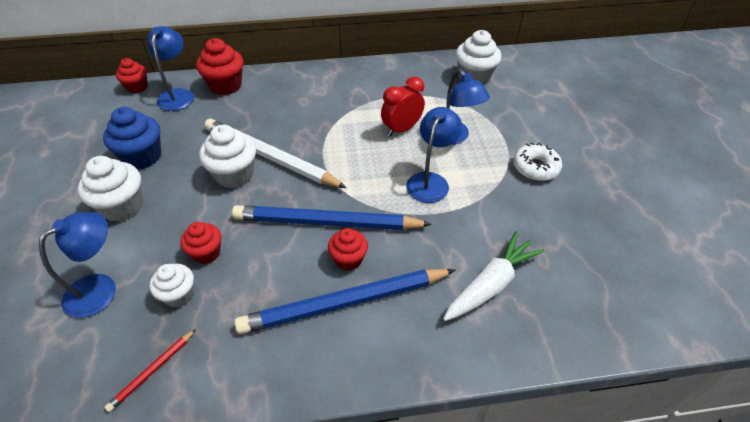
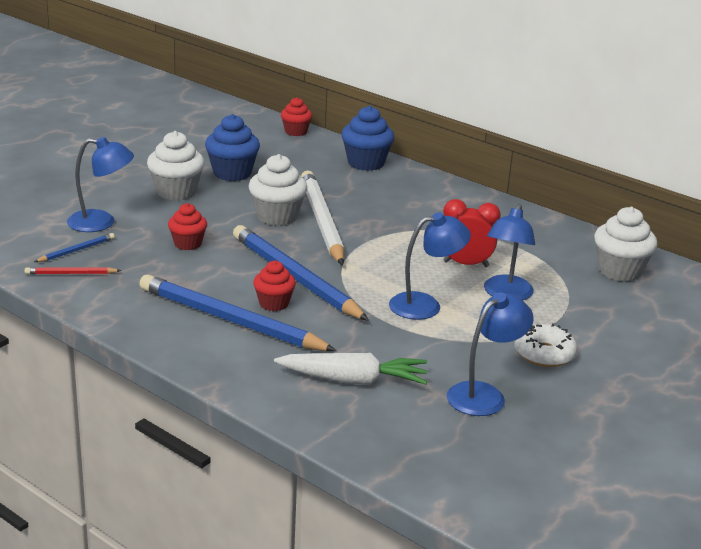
camera: 45 degrees right, 20 degrees down
blue lamp [147,26,194,111] -> blue lamp moved to [447,292,534,416]
white cupcake [149,264,194,308] -> none
red cupcake [196,38,244,95] -> blue cupcake [341,106,394,171]
none -> blue pencil [34,233,115,262]

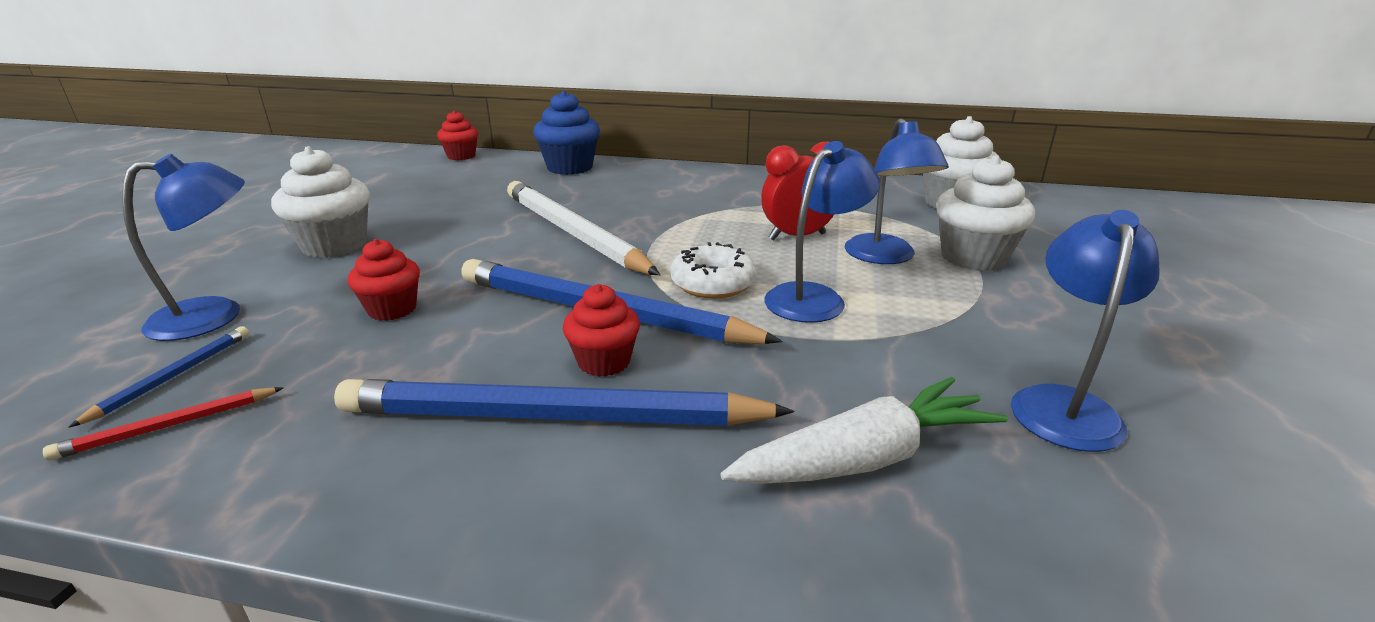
camera: 25 degrees left, 0 degrees up
blue cupcake [205,114,260,181] -> none
white cupcake [249,154,307,226] -> white cupcake moved to [936,155,1035,271]
white donut [515,323,577,367] -> white donut moved to [670,242,757,299]

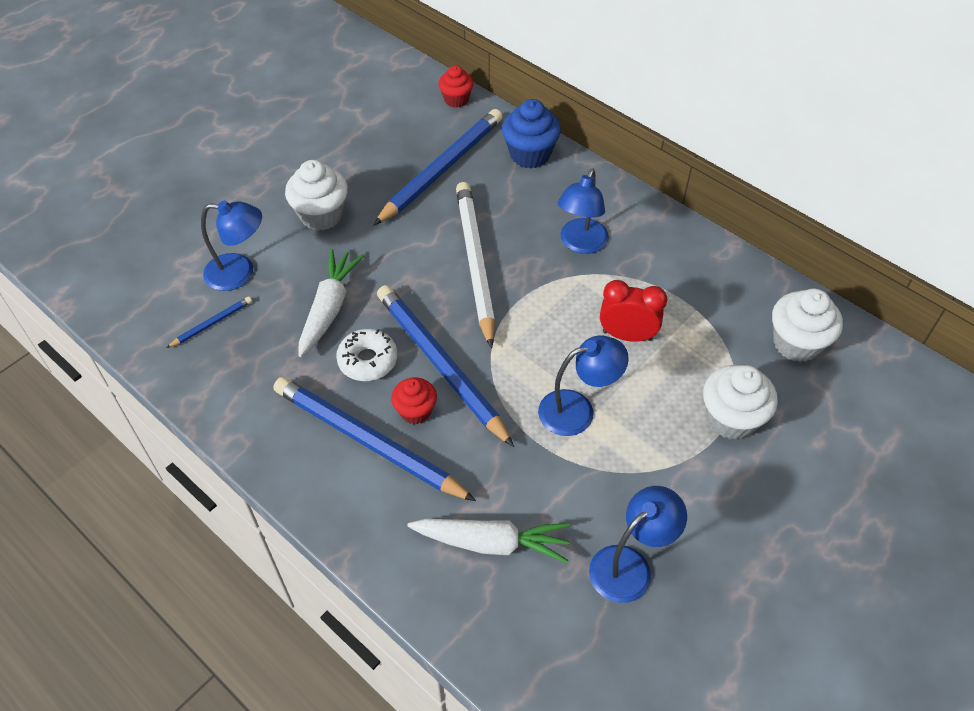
camera: 30 degrees right, 25 degrees up
red pencil [43,387,284,460] -> none
red cupcake [348,239,420,321] -> white carrot [298,249,364,357]
white donut [670,242,757,299] -> white donut moved to [336,329,398,381]
blue lamp [845,118,949,264] -> blue lamp moved to [558,168,609,254]
none -> blue pencil [373,109,502,226]

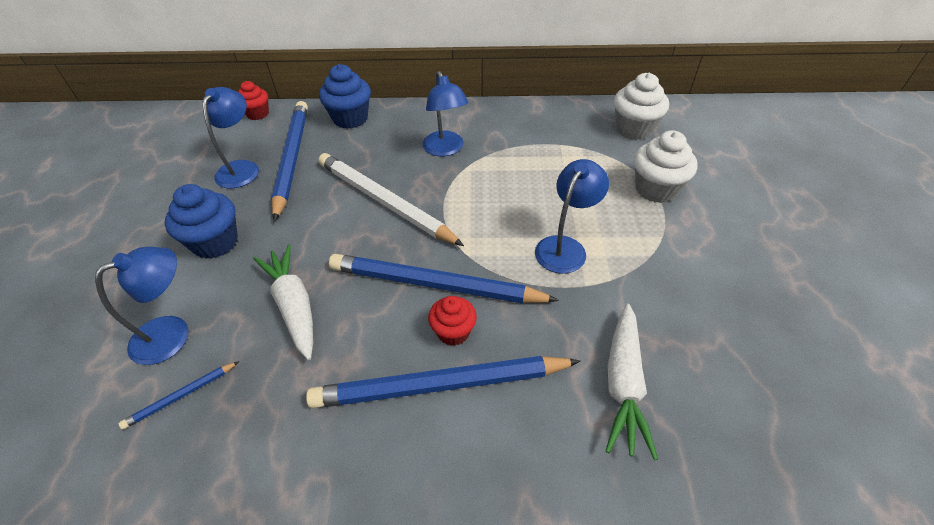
camera: 40 degrees left, 5 degrees down
blue pencil [166,297,252,348] -> blue pencil turned 135 degrees counterclockwise [119,361,239,430]
white cupcake [285,160,348,231] -> blue cupcake [165,184,238,259]
white donut [336,329,398,381] -> none
white carrot [407,519,571,563] -> white carrot turned 135 degrees clockwise [606,304,658,460]
blue lamp [589,486,687,603] -> blue lamp moved to [202,87,259,188]
red clock [600,280,667,342] -> none

